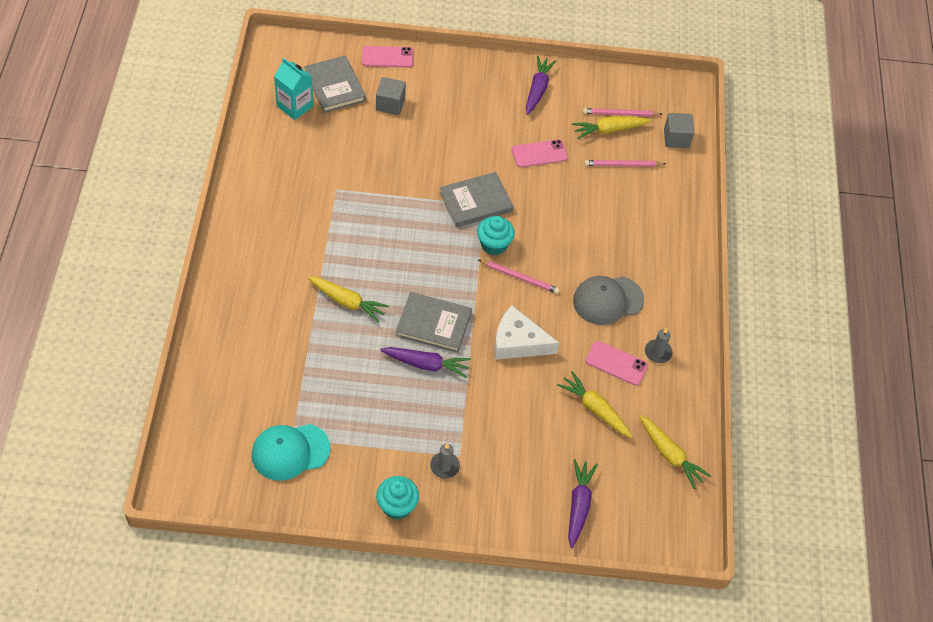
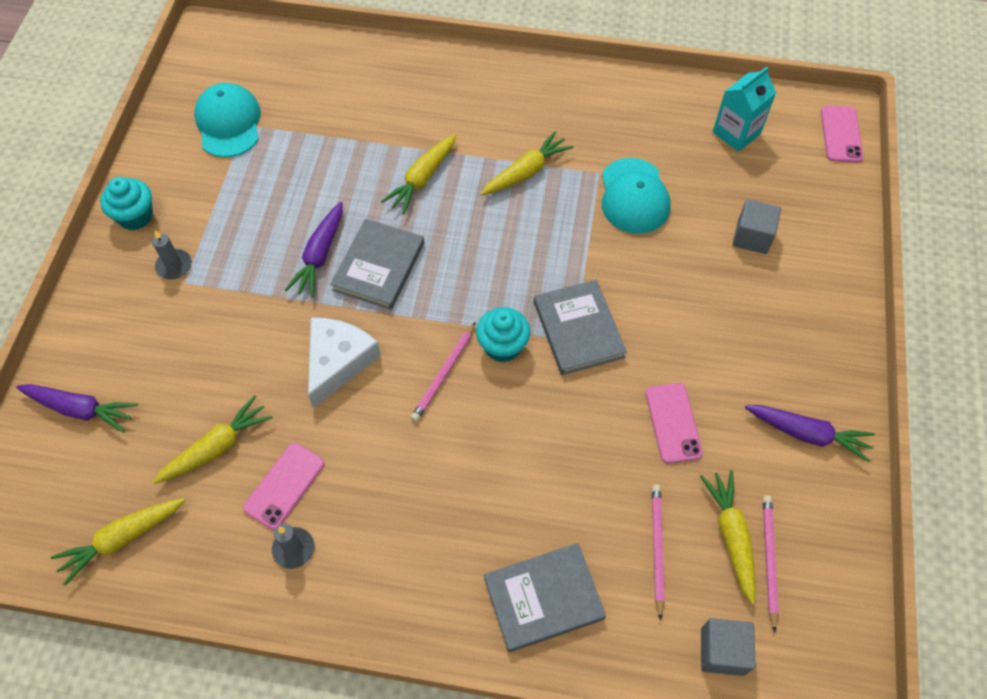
camera: 100 degrees right, 5 degrees up
grey book [304,56,366,113] -> grey book moved to [484,543,606,652]
pink phone [362,46,413,68] -> pink phone moved to [821,106,863,163]
grey cap [573,276,644,325] -> none
none -> yellow carrot [480,131,573,196]
none -> turquoise cap [602,158,671,234]

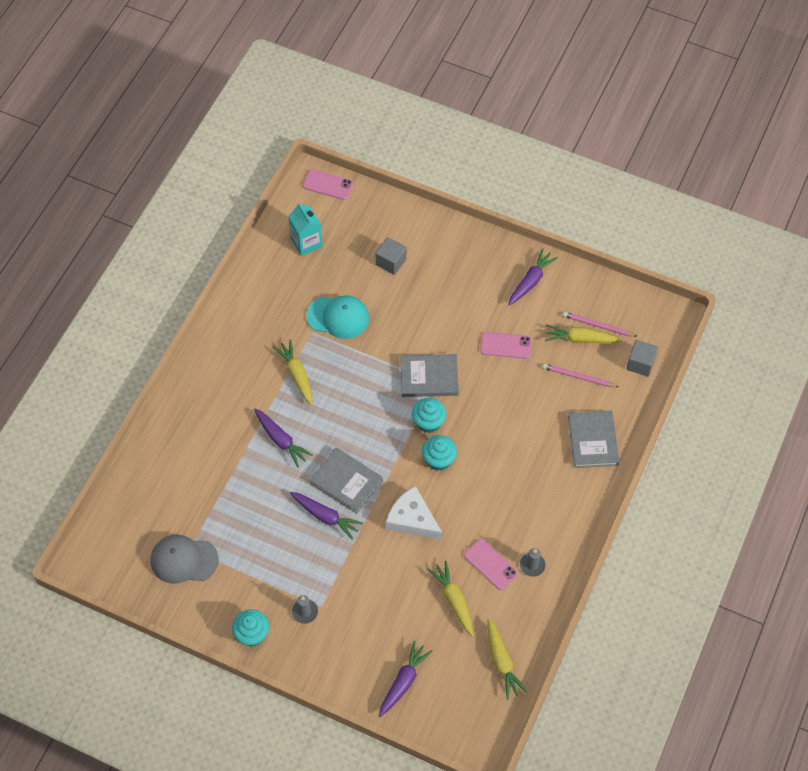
camera: 75 degrees left, 0 degrees up
turquoise cap [194,83,261,157] -> grey cap [151,535,219,584]
yellow carrot [381,134,456,214] -> purple carrot [254,408,313,468]
pink pencil [411,322,476,422] -> turquoise cupcake [422,435,457,471]

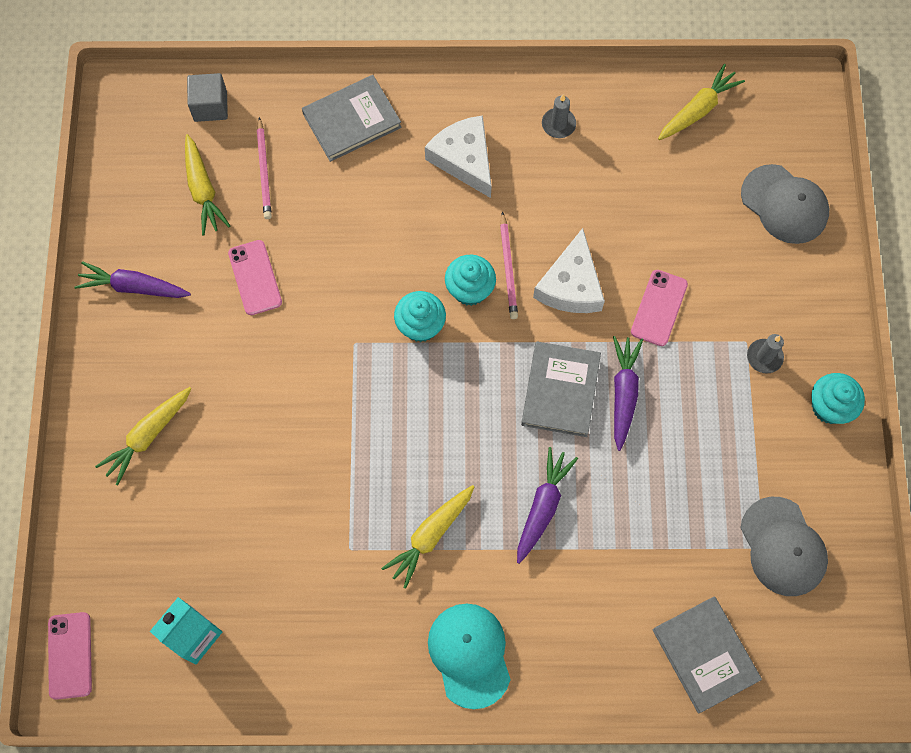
camera: 115 degrees left, 10 degrees up
turquoise cap [307,295,369,339] -> turquoise cap moved to [428,604,511,709]
grey cube [375,237,407,275] -> none
purple carrot [379,641,433,717] -> grey cap [741,164,829,244]
grey book [400,354,459,397] -> grey book moved to [652,596,762,714]
yellow carrot [427,561,474,637] -> yellow carrot moved to [95,387,192,485]
pink phone [464,539,518,590] -> pink phone moved to [631,270,688,346]
pink pencil [563,312,638,337] -> pink pencil moved to [500,211,518,319]
none -> white cheese [425,115,491,198]

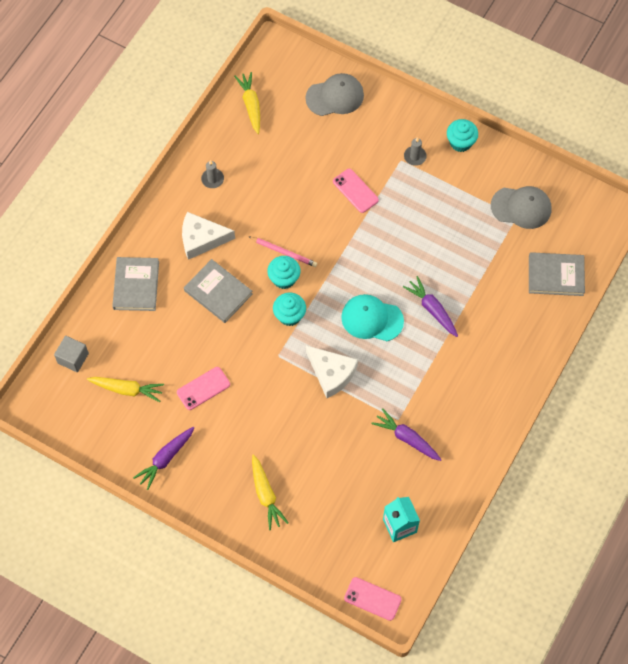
camera: 60 degrees left, 5 degrees down
pink phone [228,240,282,315] -> pink phone turned 45 degrees counterclockwise [177,367,230,410]
pink pencil [257,117,272,219] -> none
yellow carrot [381,485,474,589] -> none
turquoise cap [428,604,511,709] -> turquoise cap moved to [341,294,404,341]
grey book [521,342,601,437] -> grey book moved to [184,259,253,323]
white cheese [533,228,605,313] -> white cheese moved to [306,345,358,398]
purple carrot [613,336,643,451] -> purple carrot moved to [371,408,442,461]

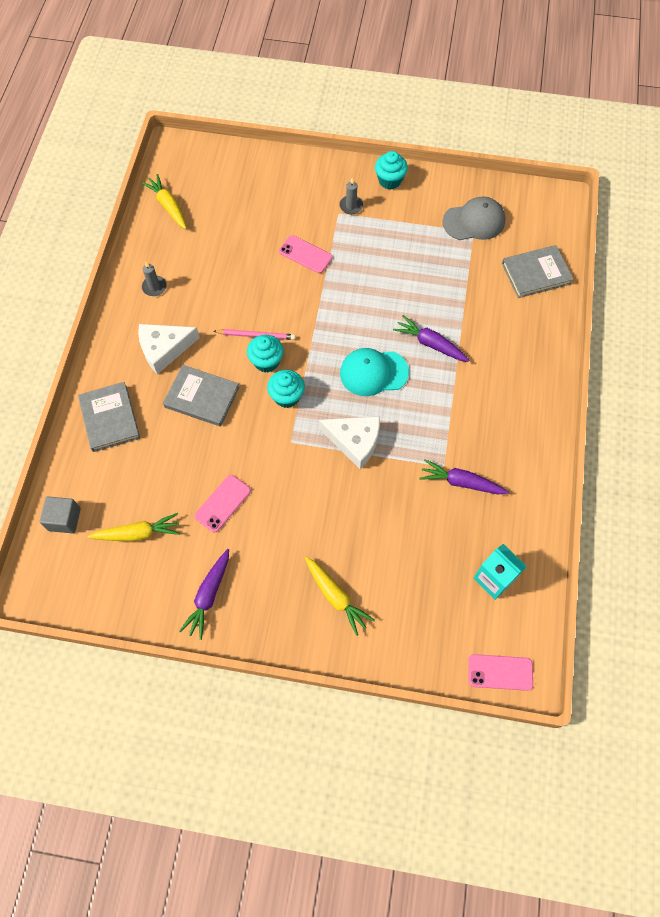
camera: 20 degrees left, 0 degrees up
grey cap [305,73,364,116] -> none

